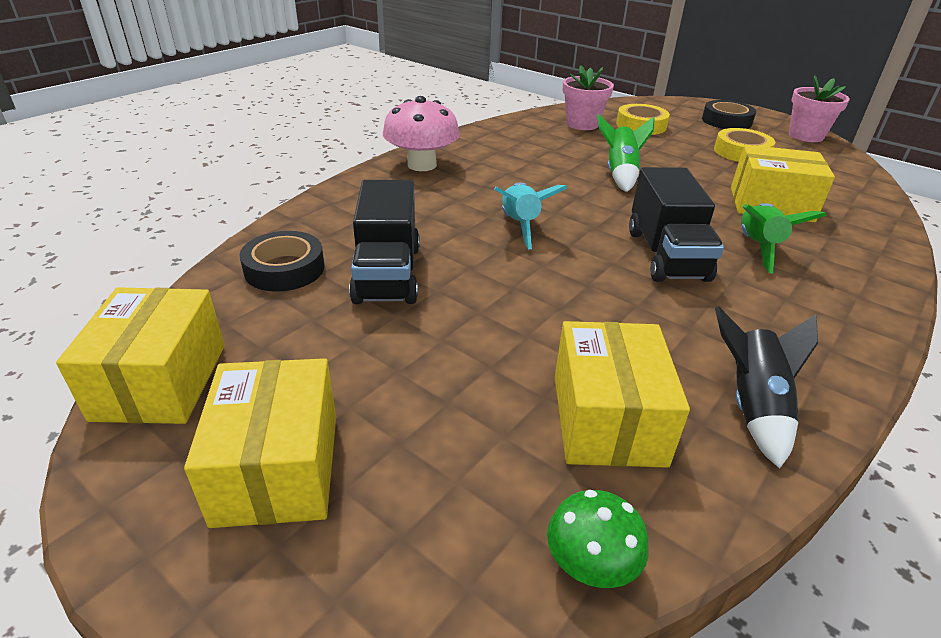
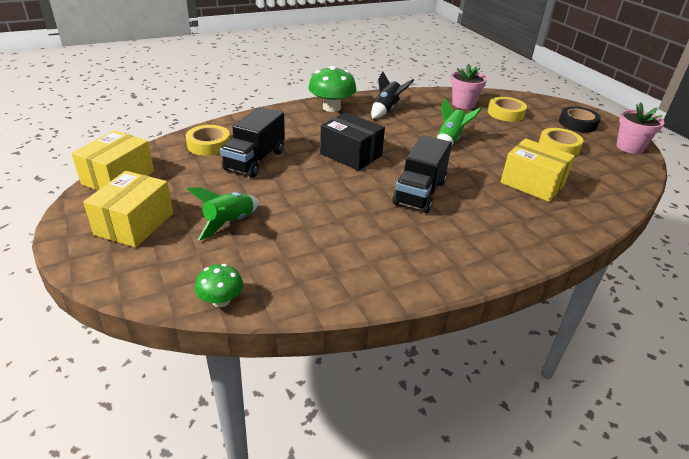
camera: 25 degrees right, 0 degrees up
black tape [240,231,325,292] -> yellow tape [186,125,230,156]
pink mushroom [383,96,460,171] -> green mushroom [308,66,357,112]
turquoise rocket [494,183,567,249] -> black box [320,112,385,171]
yellow box [555,321,690,468] -> none
black rocket [715,306,818,469] -> black rocket moved to [371,71,414,119]
green rocket [741,203,827,273] -> green rocket moved to [187,188,259,241]

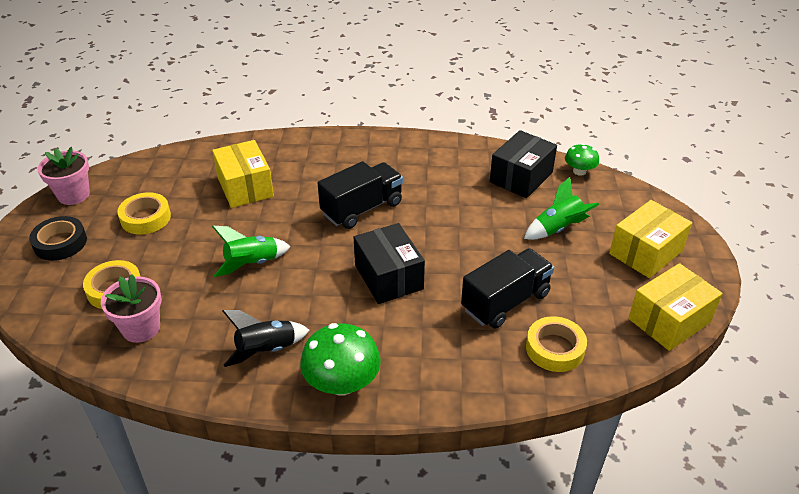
camera: 150 degrees left, 5 degrees up
none -> black box [490,130,557,198]

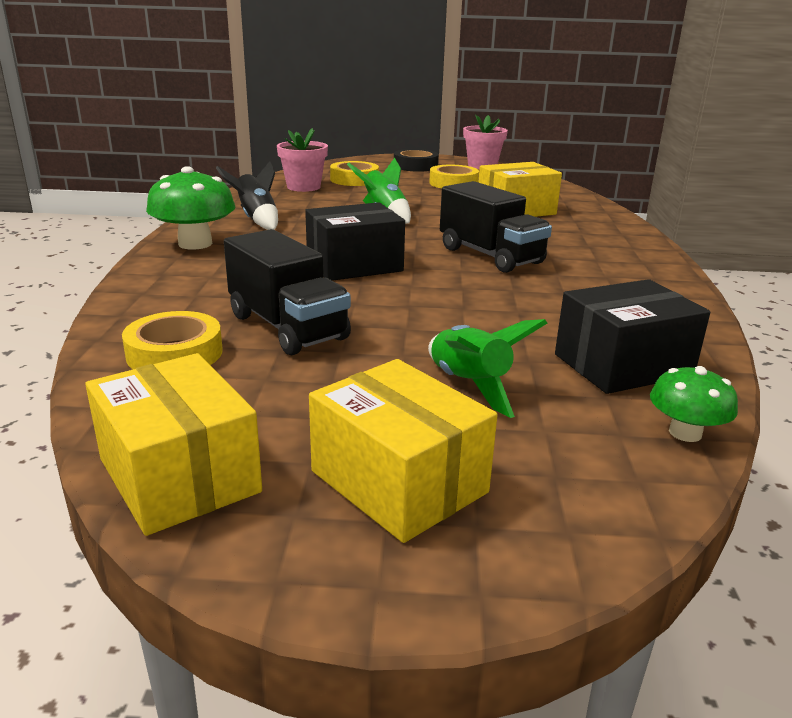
camera: 90 degrees right, 15 degrees down
black box [490,130,557,198] -> black box turned 60 degrees counterclockwise [555,279,710,394]

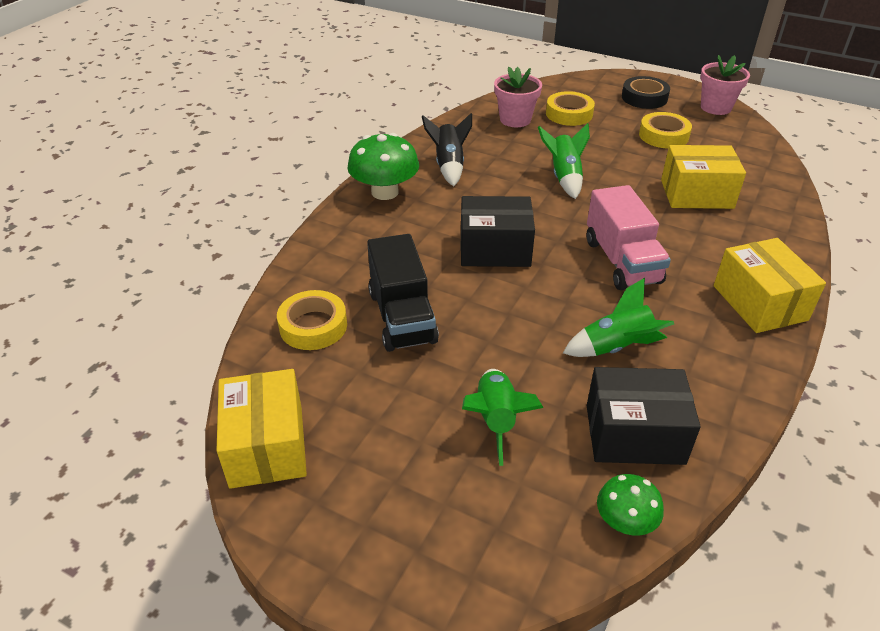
camera: 25 degrees right, 15 degrees up
yellow box [309,359,498,543] -> yellow box moved to [714,238,826,333]
black truck [440,181,552,273] -> pink truck [586,185,671,290]
none -> green rocket [563,278,674,357]

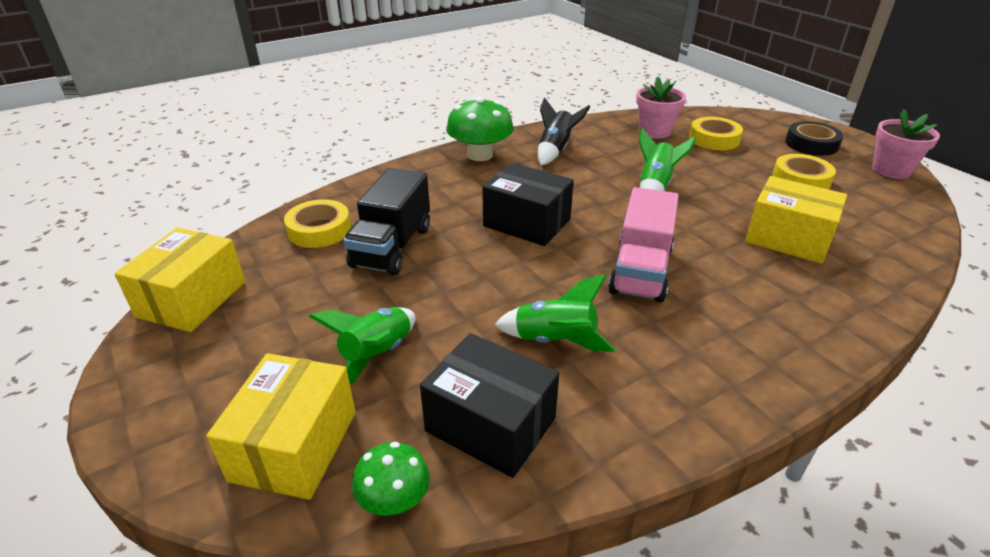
camera: 30 degrees right, 5 degrees down
yellow box [714,238,826,333] -> yellow box moved to [206,353,356,500]

